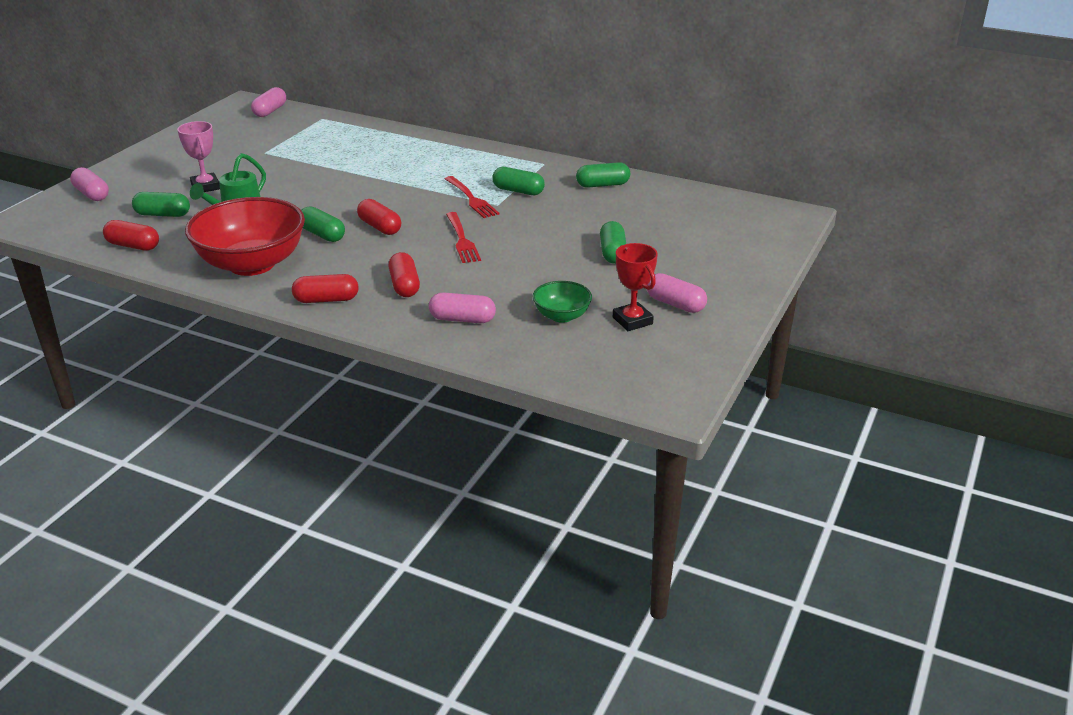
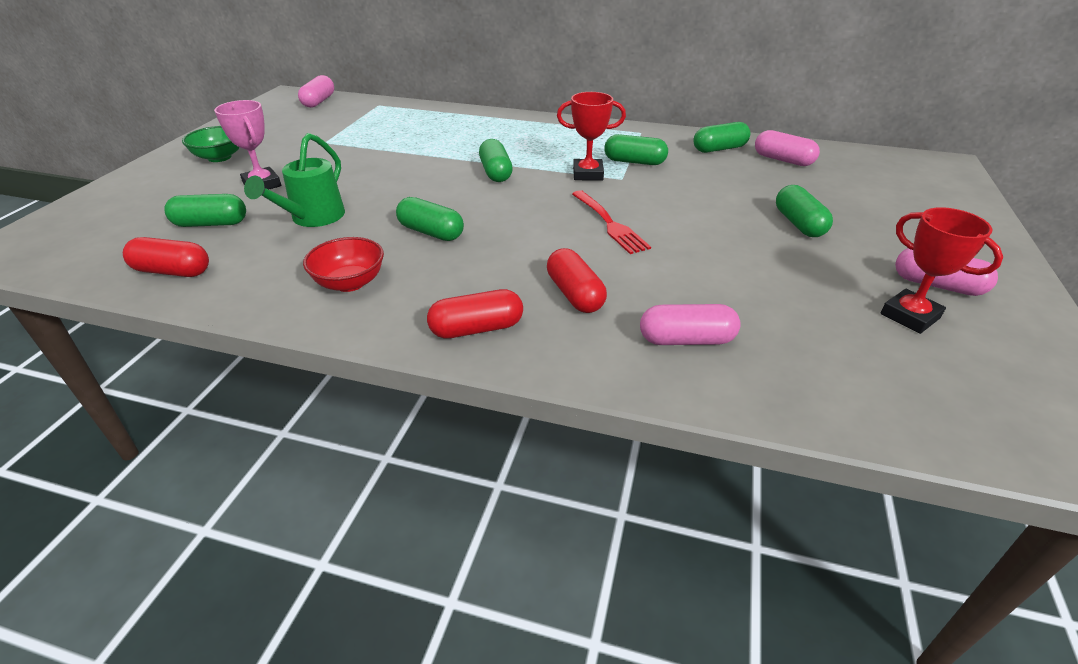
camera: 10 degrees left, 5 degrees up
pink capsule [70,167,109,201] -> pink capsule moved to [755,130,820,166]
red bowl [185,197,305,276] -> red bowl [303,237,384,292], size x0.48
red capsule [357,199,401,235] -> none
red fork [445,176,499,218] -> red trophy [557,92,626,181]
green bowl [533,281,592,323] -> green bowl moved to [182,126,240,162]
none -> green capsule [479,139,513,182]

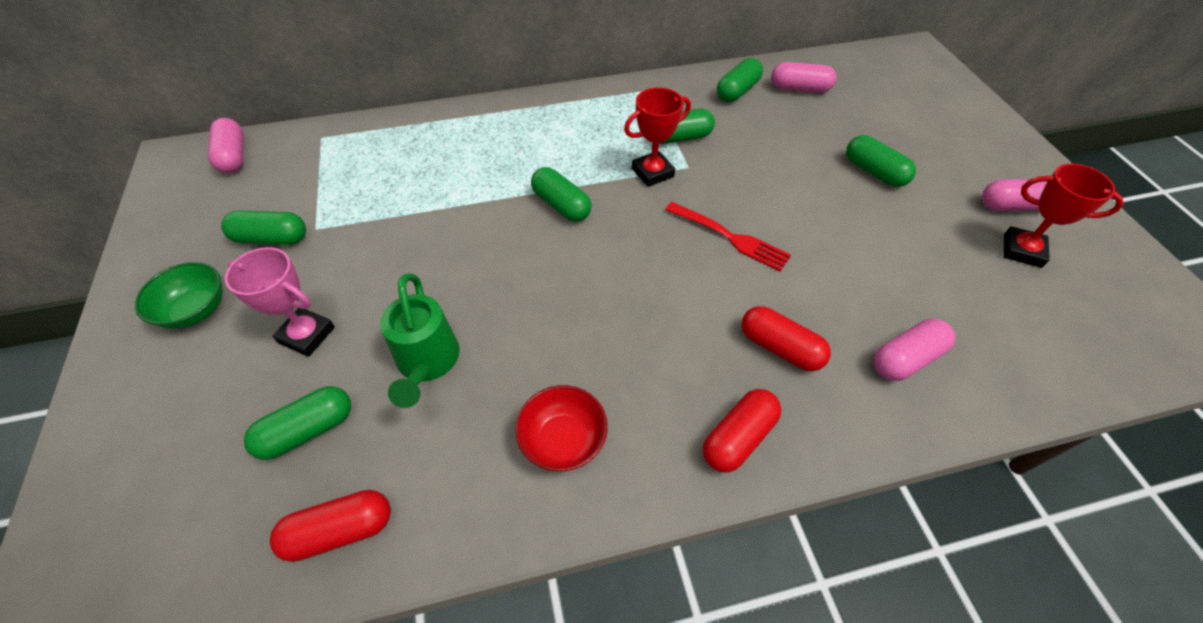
camera: 30 degrees left, 15 degrees up
green capsule [396,197,464,241] -> green capsule moved to [221,211,306,245]

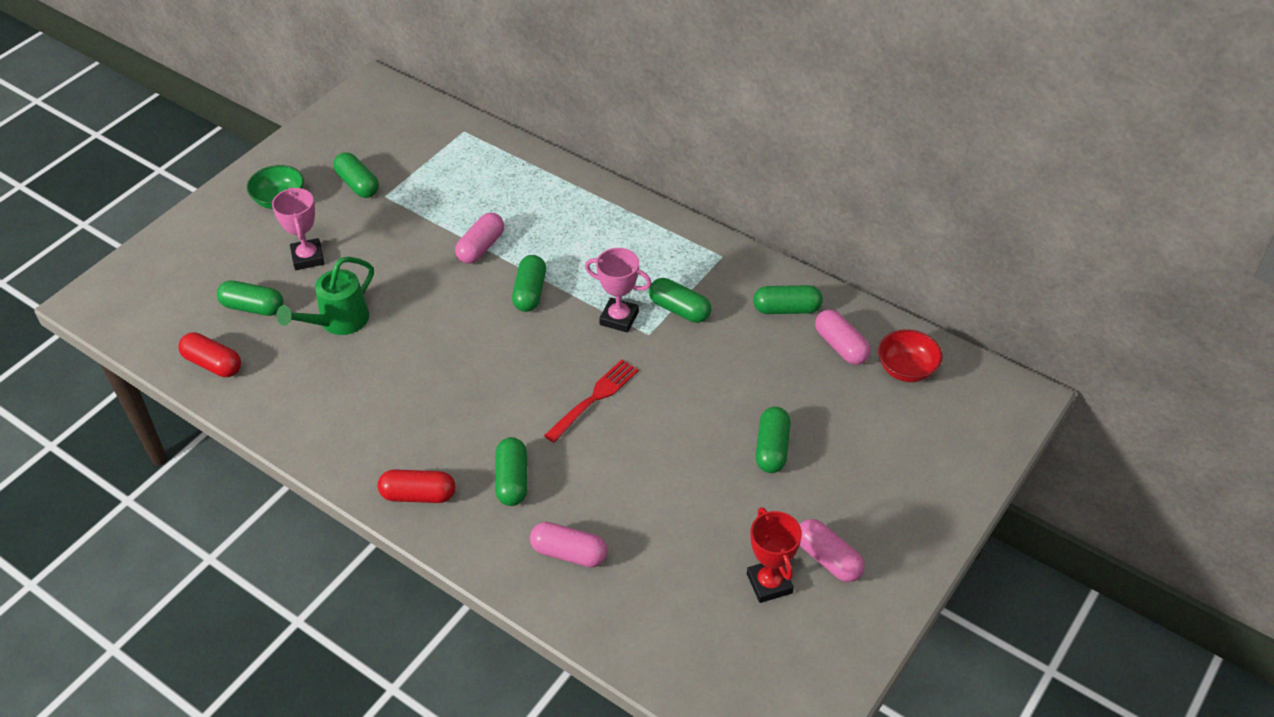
camera: 50 degrees right, 5 degrees down
pink capsule [208,118,244,173] -> pink capsule moved to [455,213,504,264]
red bowl [515,385,608,471] -> red bowl moved to [878,329,943,382]
red trophy [624,87,691,187] -> pink trophy [585,248,652,333]
red fork [665,202,791,271] -> red fork turned 135 degrees counterclockwise [544,360,639,443]
red capsule [741,306,831,371] -> green capsule [495,437,527,506]

